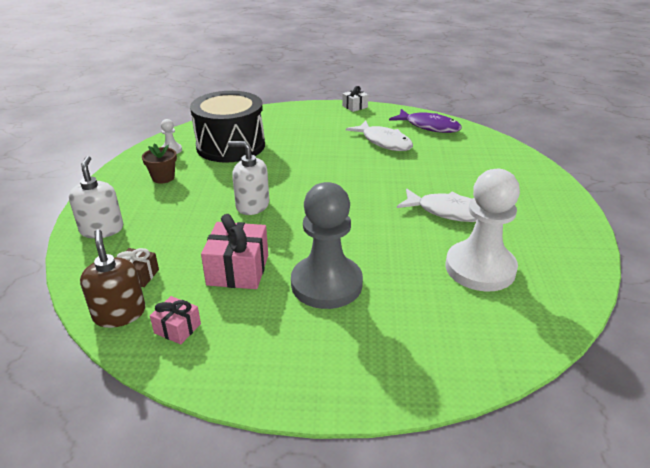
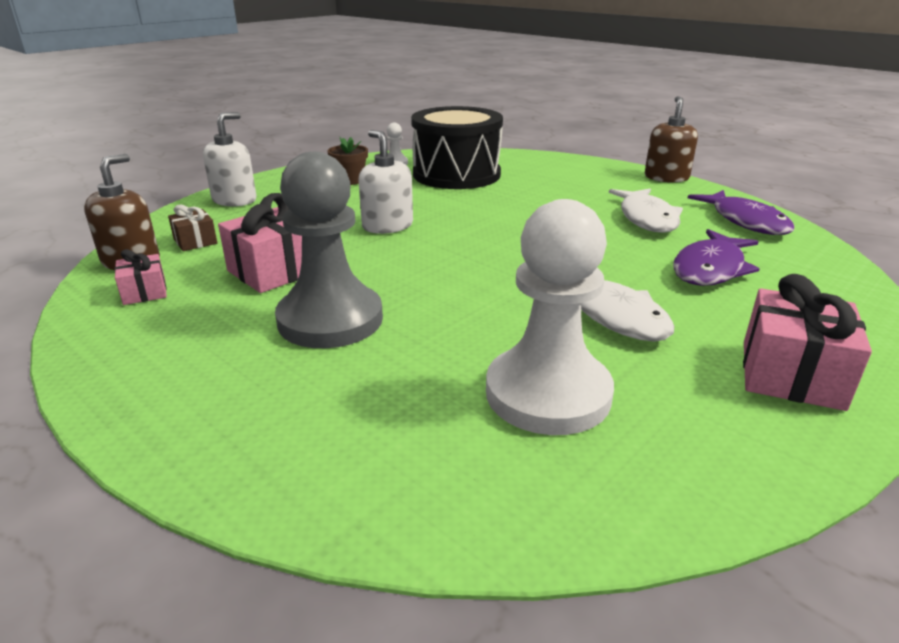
camera: 40 degrees right, 5 degrees down
white gift [342,86,368,112] -> brown soap dispenser [645,96,698,183]
none -> purple fish [673,229,759,286]
none -> pink gift [743,274,872,411]

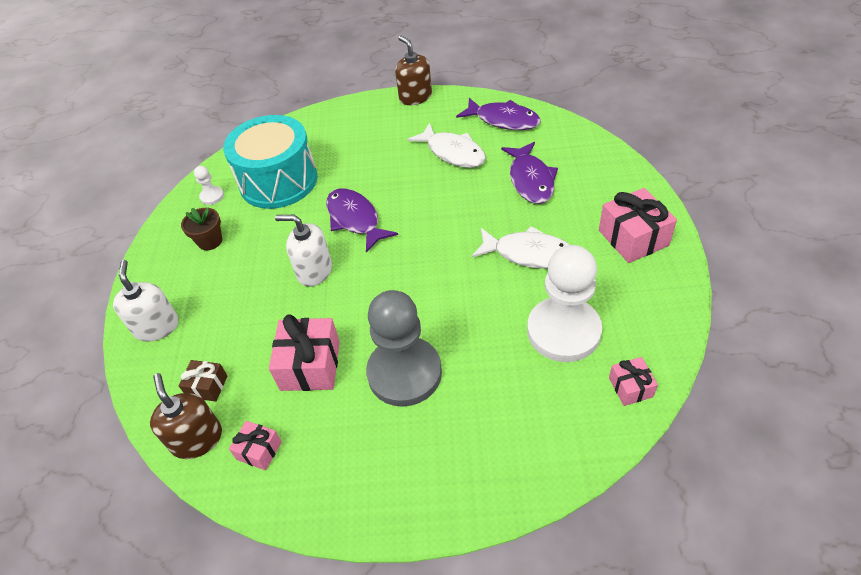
camera: 40 degrees left, 20 degrees up
black drum [411,106,503,189] -> turquoise drum [223,115,317,209]
none -> purple fish [326,188,398,253]
none -> pink gift [609,357,658,406]

